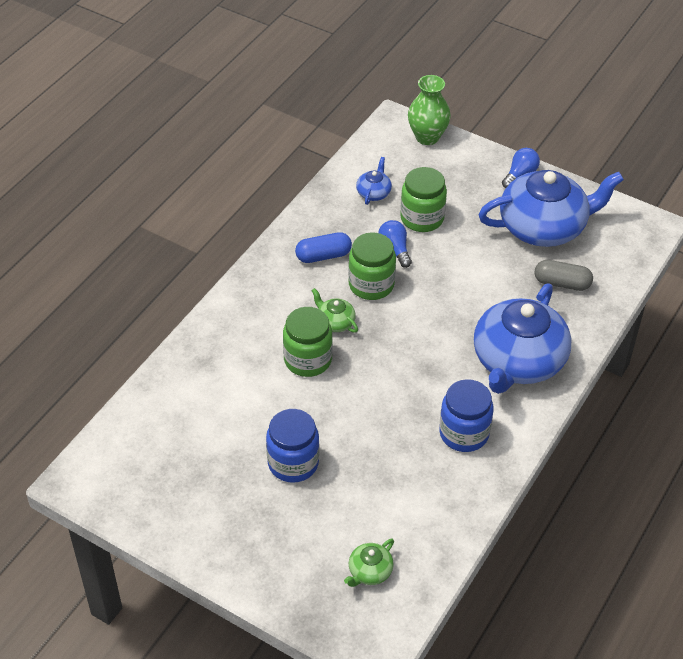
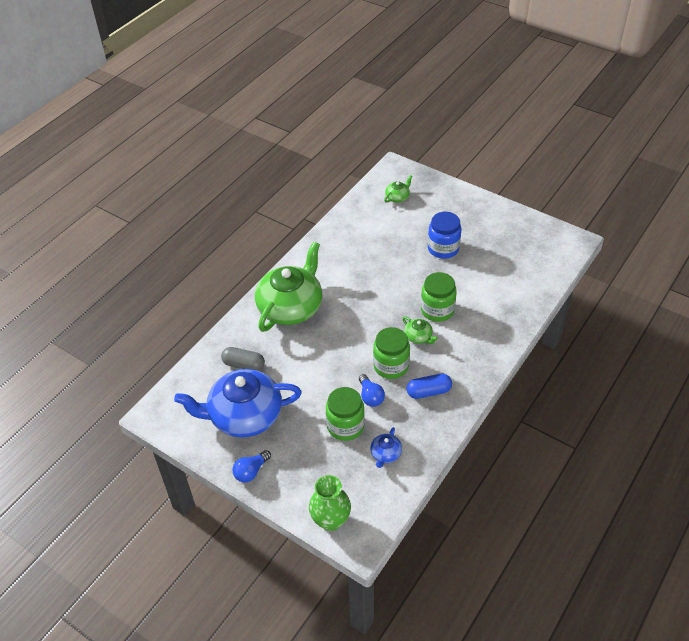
camera: 175 degrees left, 0 degrees up
blue jar [439,379,494,452] -> none
blue teapot [474,283,571,394] -> green teapot [255,242,322,332]

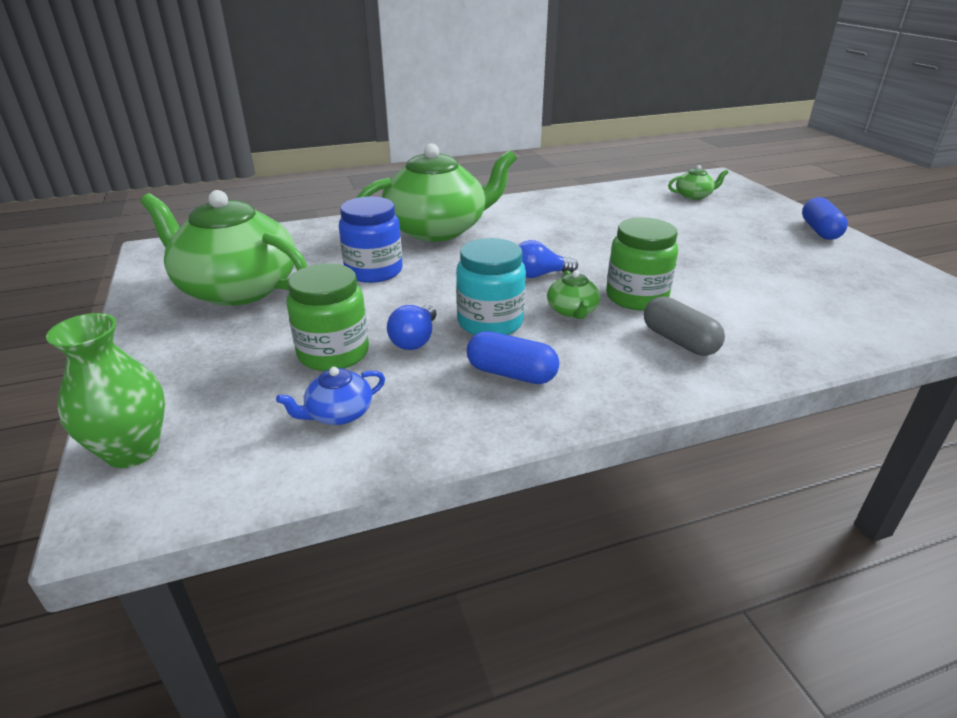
camera: 35 degrees right, 15 degrees down
blue teapot [174,369,302,437] -> green teapot [141,190,307,306]
grey capsule [221,347,265,371] -> grey capsule moved to [644,296,725,356]
blue light bulb [233,450,271,483] -> blue light bulb moved to [519,240,578,278]
green jar [373,327,410,379] -> turquoise jar [456,238,526,335]
blue jar [428,212,461,259] -> blue jar moved to [339,196,403,283]
none -> blue capsule [802,197,848,240]

